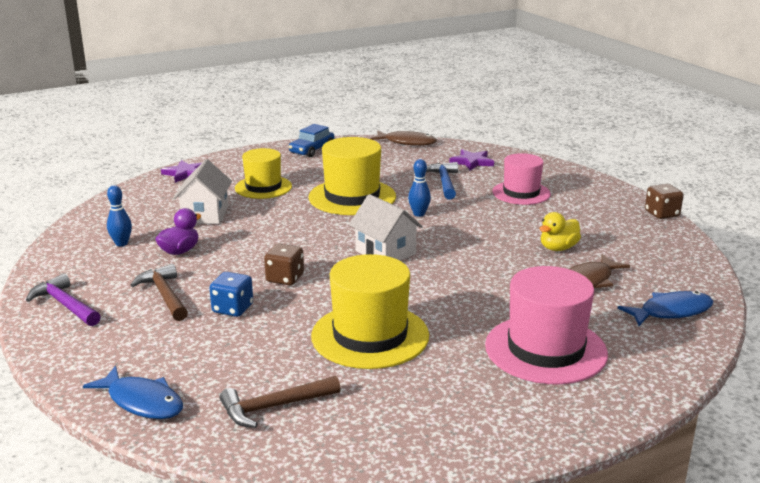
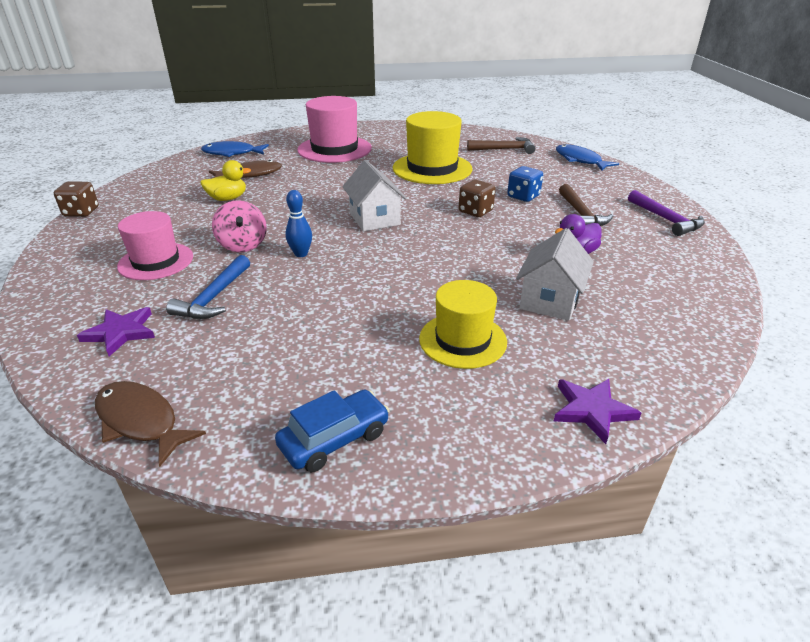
camera: 160 degrees left, 10 degrees up
blue bowling pin [107,185,132,246] -> none
yellow hat [308,137,396,215] -> none
none -> pink spinning top [212,200,267,252]

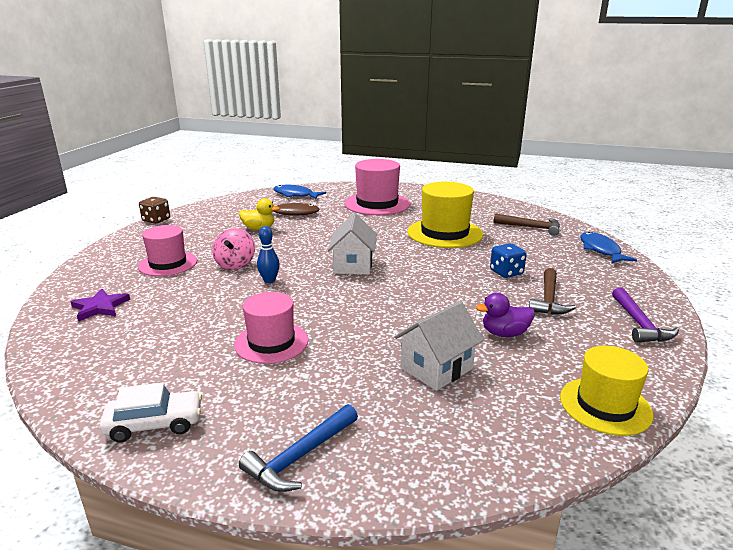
camera: 25 degrees right, 10 degrees down
brown fish [95,381,206,467] -> none
blue hammer [166,255,250,319] -> blue hammer moved to [239,404,358,492]
blue car [275,390,390,472] -> white car [100,383,202,442]
yellow hat [419,280,507,369] -> yellow hat moved to [560,346,653,436]
brown dice [459,180,496,217] -> none
purple star [554,379,641,444] -> none
none -> pink hat [234,292,308,364]

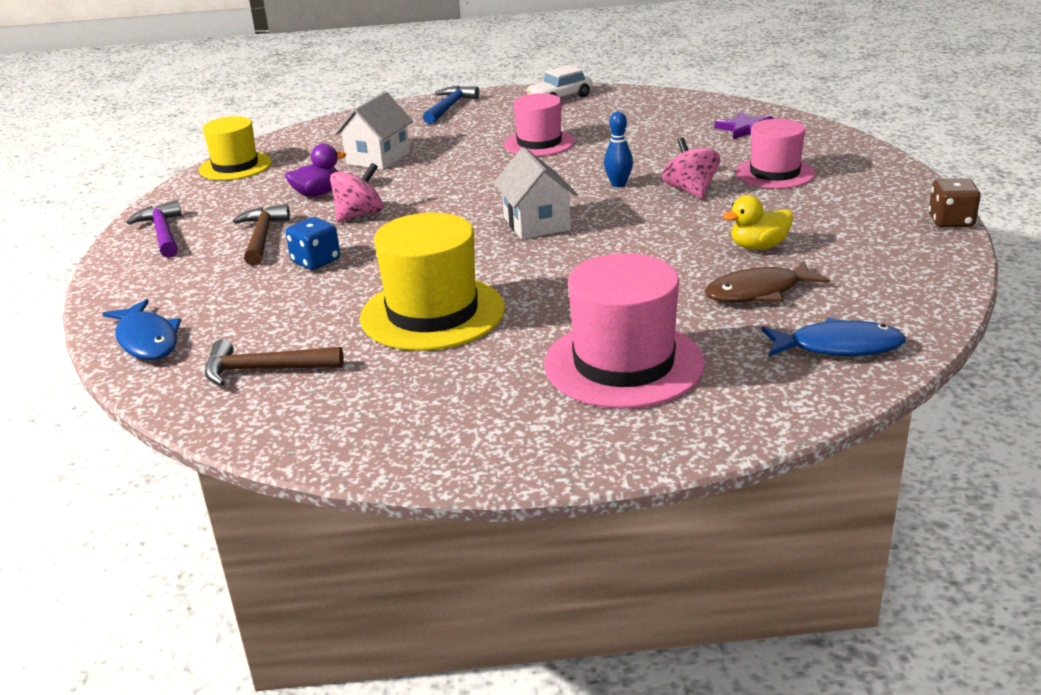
camera: 160 degrees right, 5 degrees up
none -> pink spinning top [330,163,383,222]

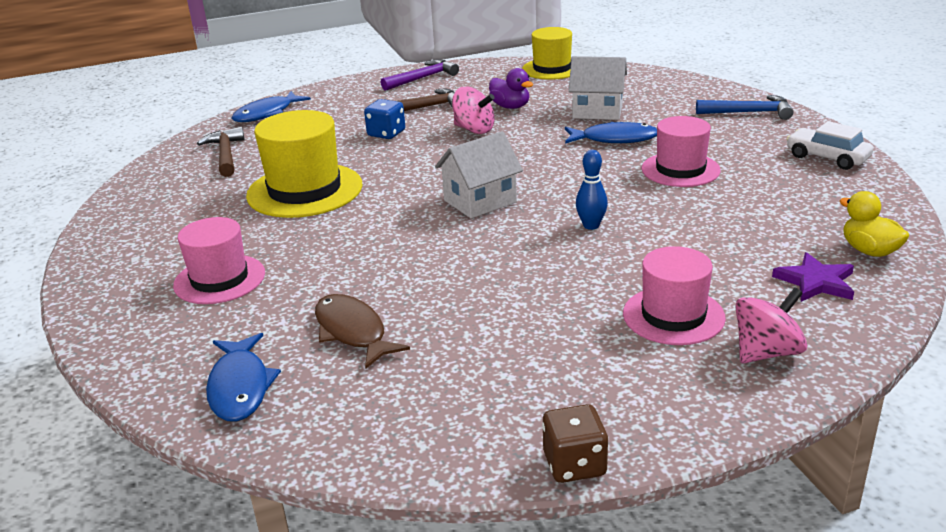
camera: 75 degrees right, 0 degrees up
pink hat [544,253,705,409] -> pink hat [173,217,265,304], size x0.67
pink spinning top [662,138,720,199] -> pink spinning top moved to [735,288,807,363]
yellow duck [723,195,793,250] -> yellow duck moved to [840,191,909,257]
none -> blue fish [565,122,657,144]

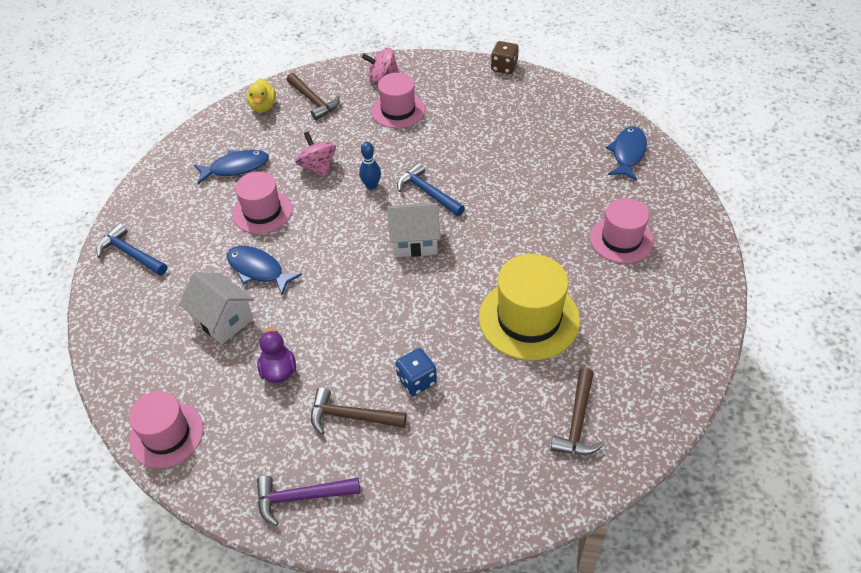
camera: 150 degrees left, 20 degrees up
blue fish [232,91,311,122] -> blue fish moved to [194,150,269,184]
brown fish [315,294,410,369] -> none
pink spinning top [452,87,495,134] -> pink spinning top moved to [295,132,336,178]
yellow hat [522,27,572,80] -> pink hat [129,391,203,468]
purple star [772,252,854,302] -> brown hammer [287,73,340,120]
white car [786,121,873,170] -> none
none -> blue hammer [397,163,465,216]

